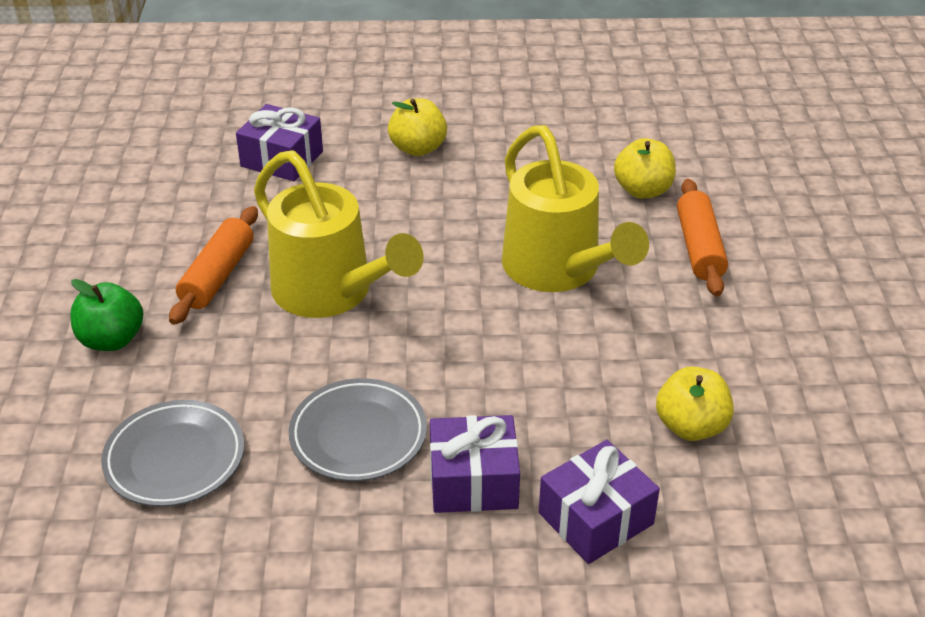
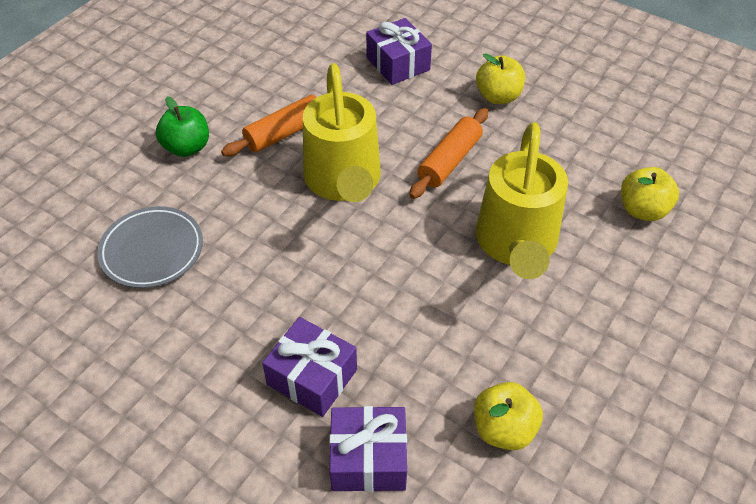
camera: 35 degrees right, 10 degrees up
grey plate [289,378,427,482] -> none
orange rolling pin [677,179,728,297] -> orange rolling pin moved to [409,108,488,199]

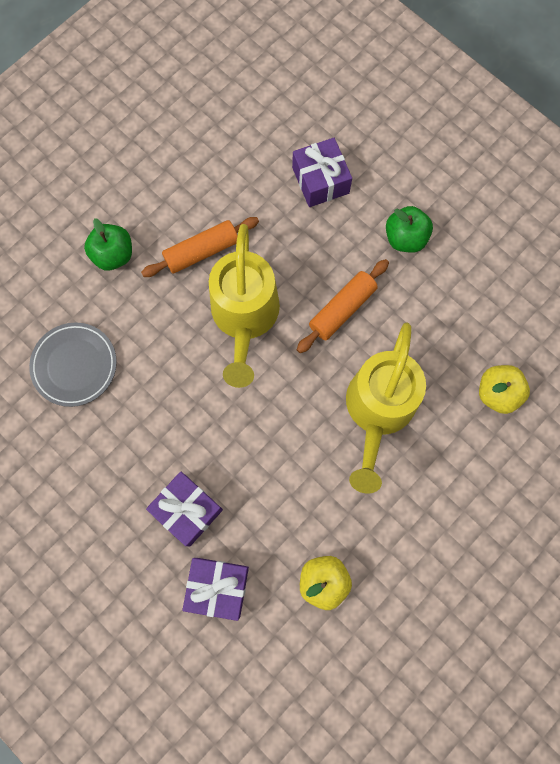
camera: 10 degrees right, 25 degrees up
yellow apple [476,53,525,104] -> green apple [386,206,433,253]

